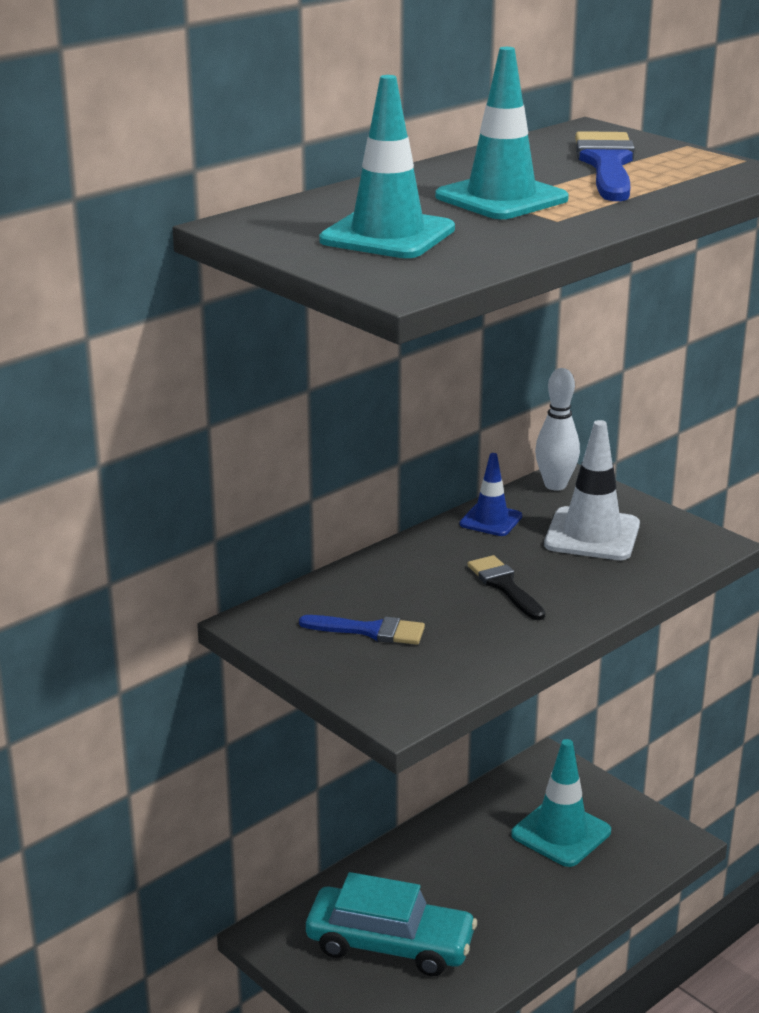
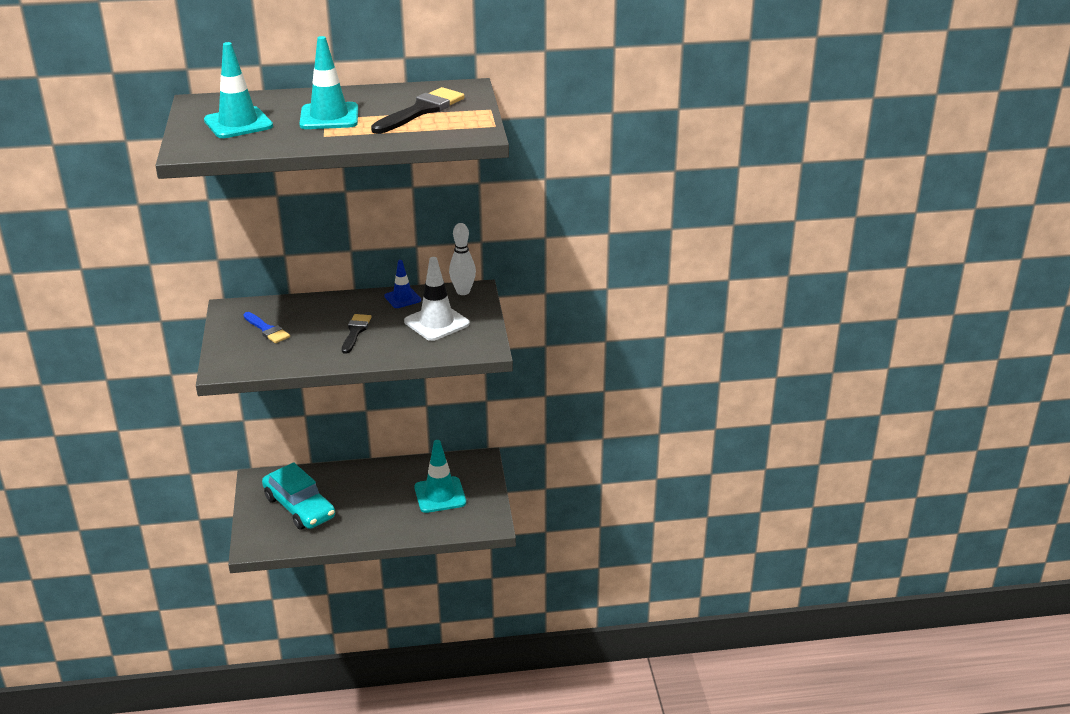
camera: 35 degrees right, 5 degrees up
blue brush [575,131,635,201] -> black brush [371,87,465,134]

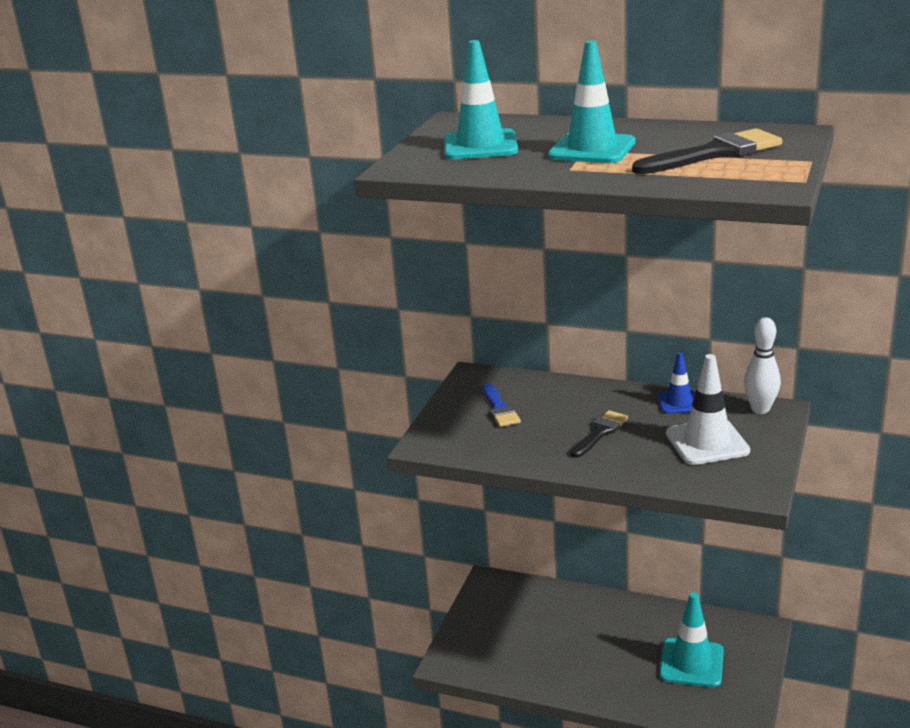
camera: 30 degrees right, 5 degrees down
turquoise car [262,462,335,530] -> none

